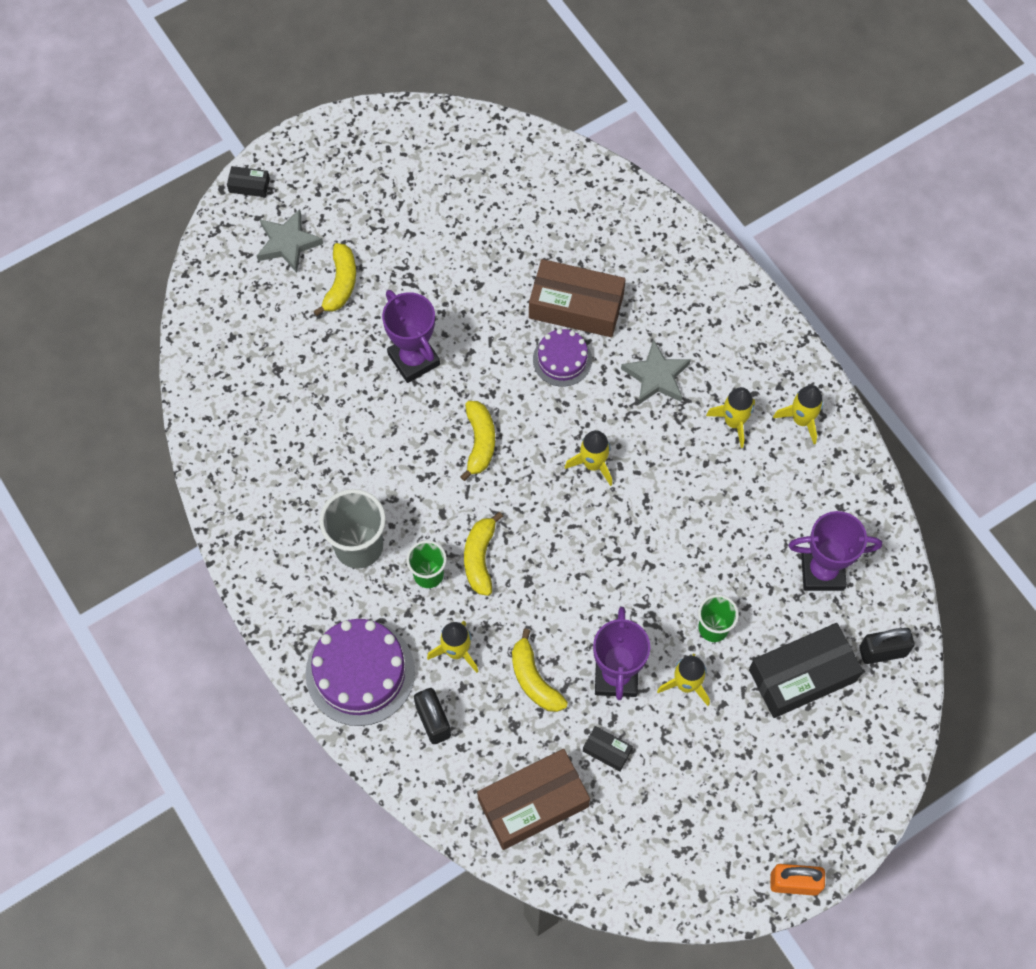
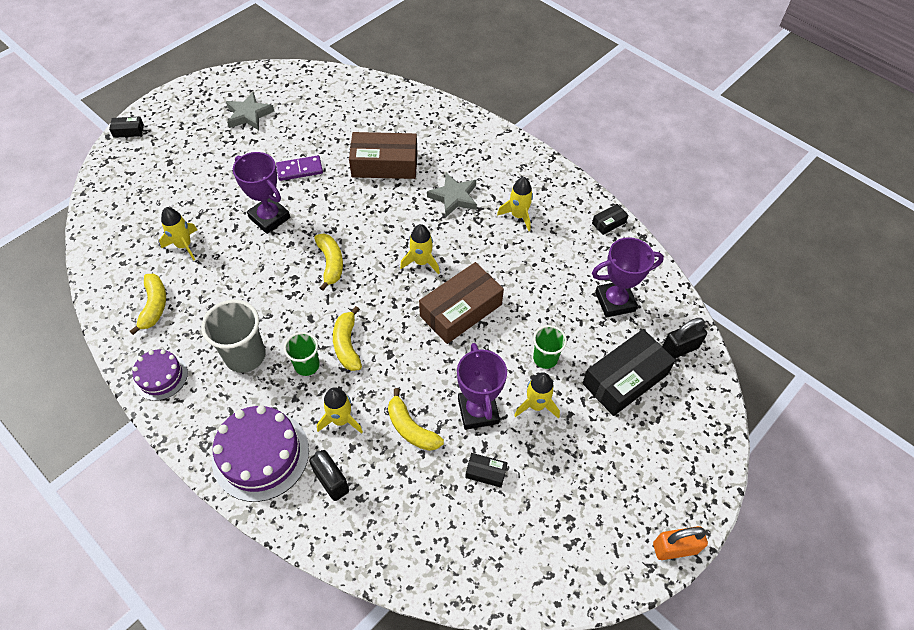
camera: 15 degrees left, 10 degrees down
grey star [257,209,323,273] -> grey star moved to [226,92,274,130]
yellow banana [314,243,356,316] -> yellow banana moved to [130,273,166,335]
brown box [477,749,590,850] -> brown box moved to [419,262,504,344]
purple cake [533,329,592,387] -> purple cake moved to [133,349,188,401]
yellow rocket [773,385,823,444] -> yellow rocket moved to [159,207,197,261]
none -> purple domino [276,155,323,181]
none -> black box [592,204,628,235]

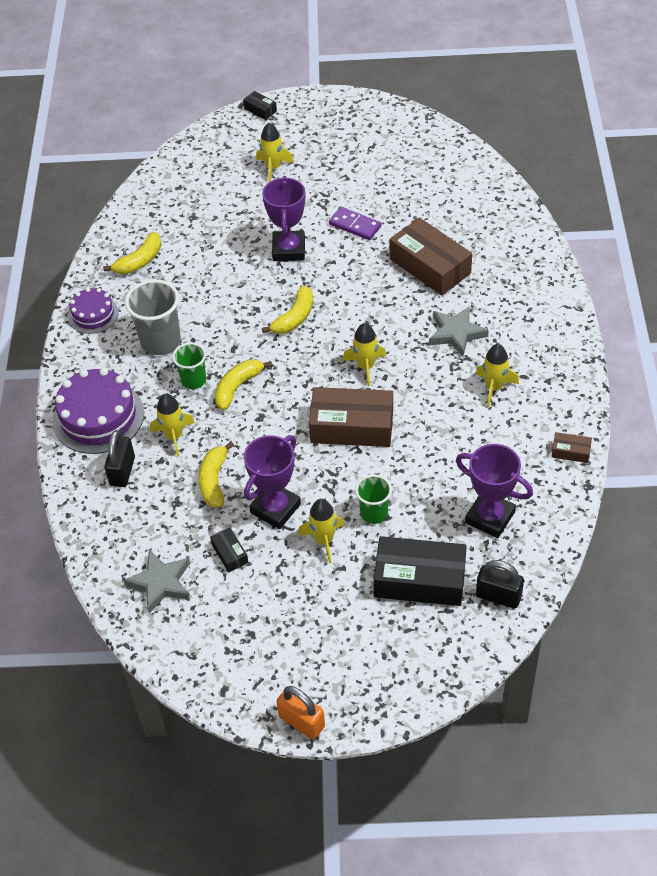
camera: 50 degrees right, 5 degrees down
yellow rocket [159,207,197,261] -> yellow rocket moved to [256,123,294,182]
grey star [226,92,274,130] -> grey star moved to [123,550,190,613]
black box [592,204,628,235] -> brown box [551,432,592,463]

